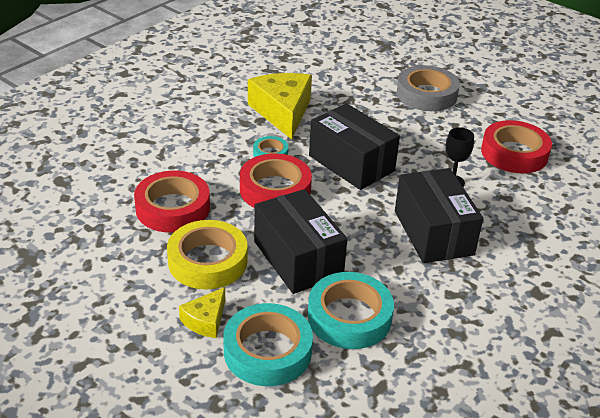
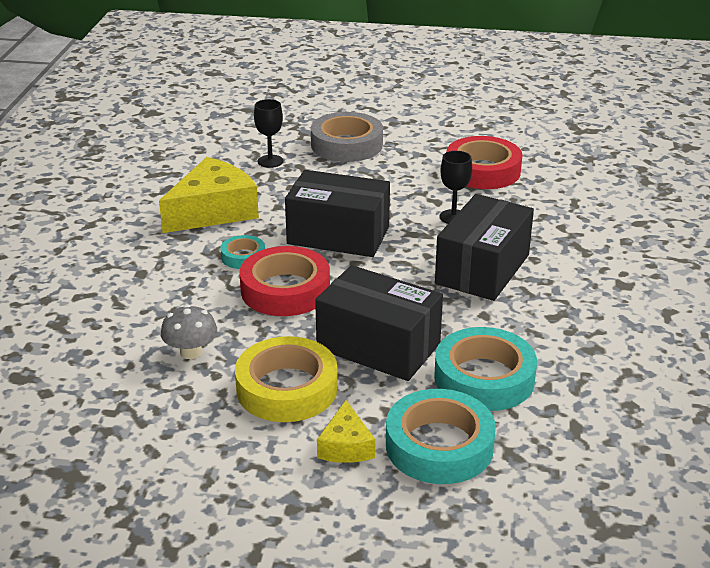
camera: 30 degrees left, 5 degrees down
red tape [134,171,210,233] -> grey mushroom [161,305,217,359]
yellow cheese [248,73,312,139] -> yellow cheese turned 90 degrees clockwise [159,157,259,233]
black box [395,168,483,263] -> black box turned 75 degrees clockwise [435,194,534,301]
none -> black goblet [254,99,284,168]

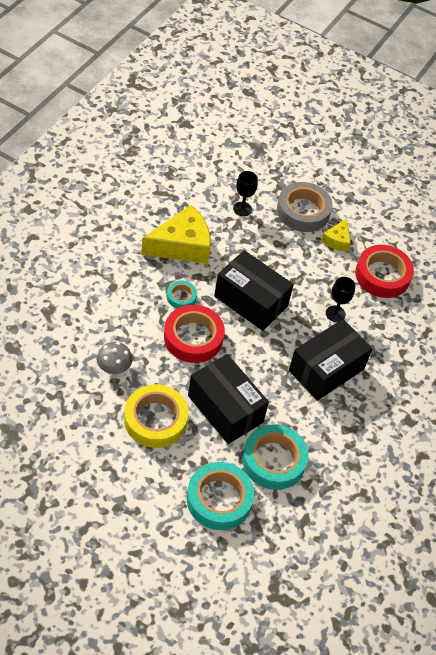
camera: 15 degrees right, 20 degrees up
yellow cheese [317,400,375,463] -> yellow cheese moved to [321,218,351,252]

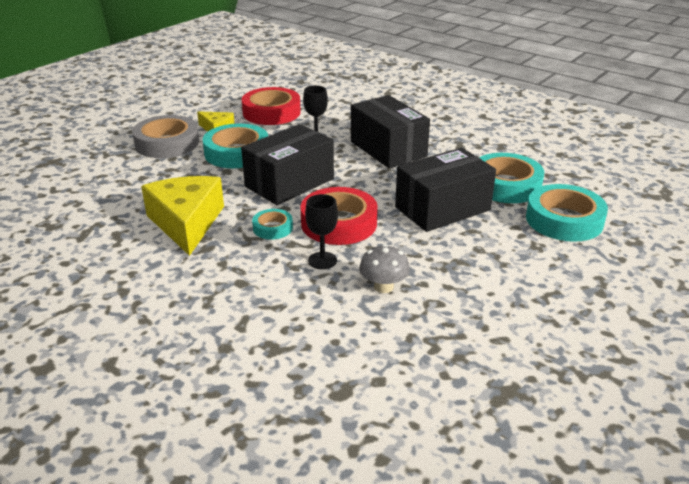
camera: 75 degrees left, 20 degrees down
yellow tape [124,384,188,448] -> none
black goblet [233,171,258,216] -> black goblet moved to [305,194,338,269]
none -> turquoise tape [203,124,268,168]

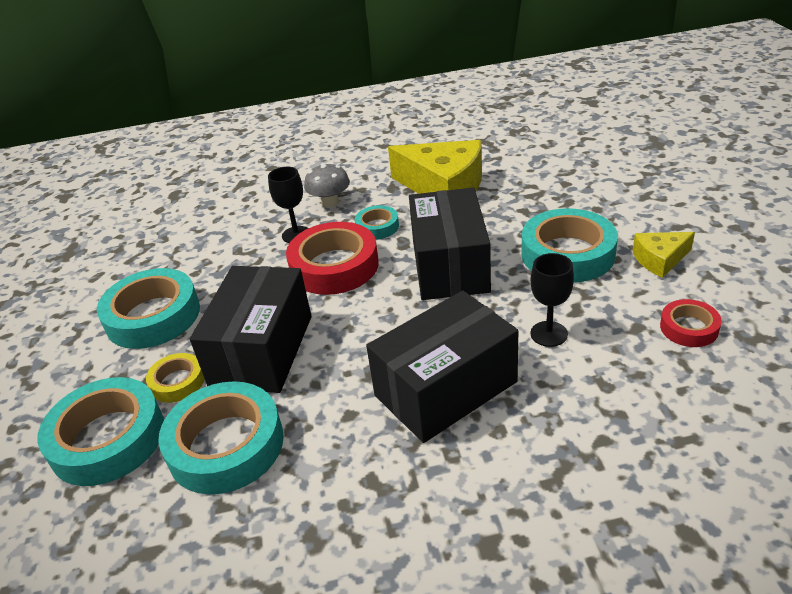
camera: 135 degrees right, 5 degrees up
grey tape [132,115,199,158] -> none
red tape [242,87,301,125] -> red tape [660,299,722,347], size x0.52
black box [351,95,430,168] -> black box turned 45 degrees counterclockwise [366,291,518,443]
grey mushroom [359,244,410,293] -> grey mushroom moved to [304,163,350,207]
none -> turquoise tape [97,268,200,349]
none -> yellow tape [146,353,205,403]

